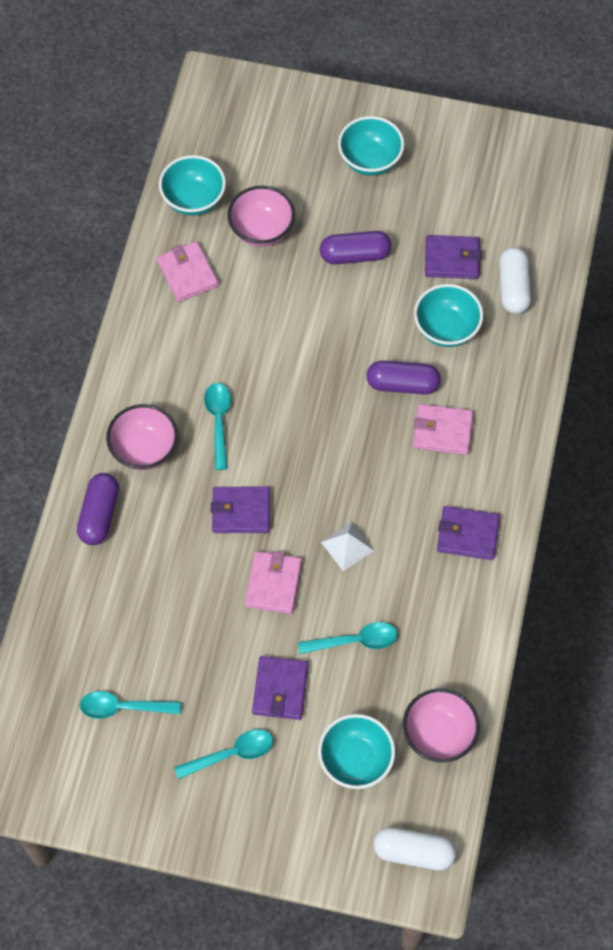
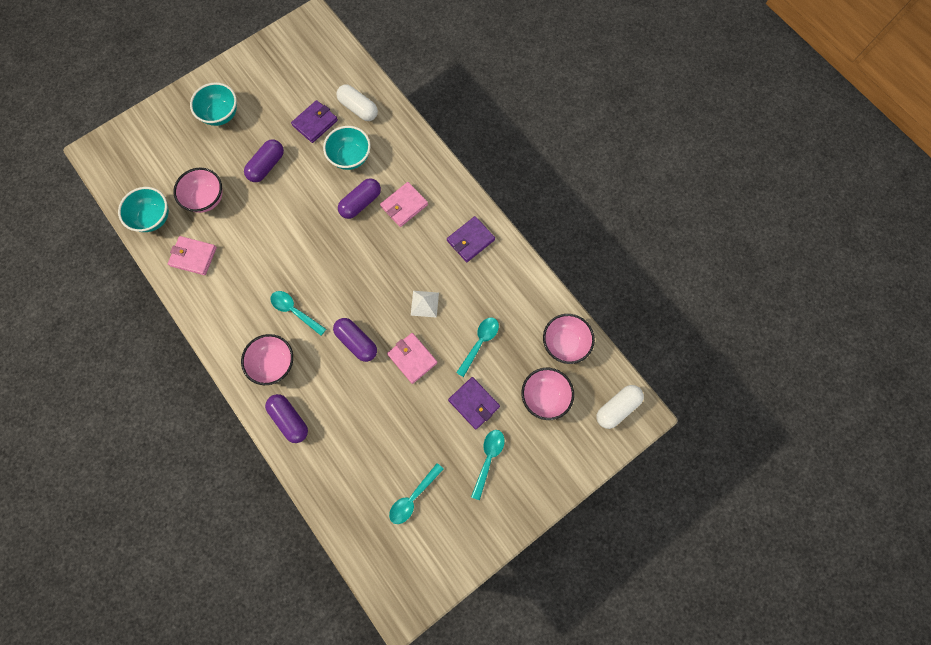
camera: 50 degrees left, 10 degrees up
purple wallet [211,487,270,533] -> purple capsule [333,318,377,362]
turquoise bowl [318,714,395,789] -> pink bowl [521,368,574,420]

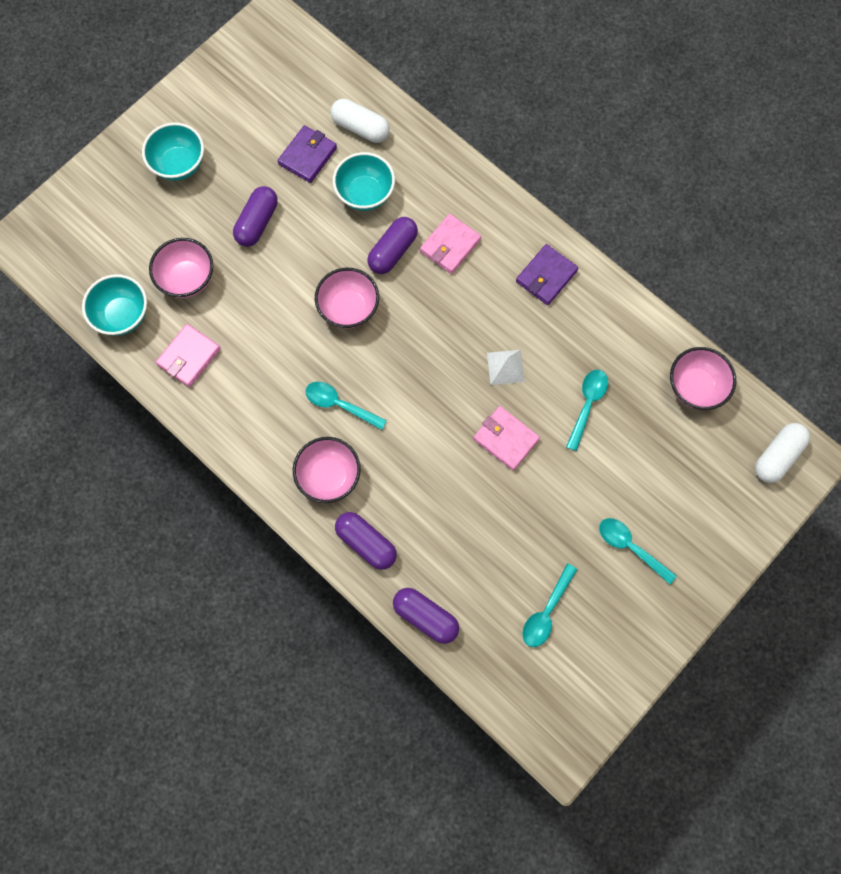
camera: 10 degrees left, 0 degrees up
pink wallet [168,236,217,275] -> pink wallet turned 60 degrees counterclockwise [156,324,221,387]
purple capsule [333,318,377,362] -> purple capsule moved to [393,588,459,644]
purple wallet [448,377,500,430] -> none
turquoise spoon [471,430,505,500] -> turquoise spoon turned 60 degrees counterclockwise [599,518,677,584]
pink bowl [521,368,574,420] -> pink bowl moved to [315,268,379,328]

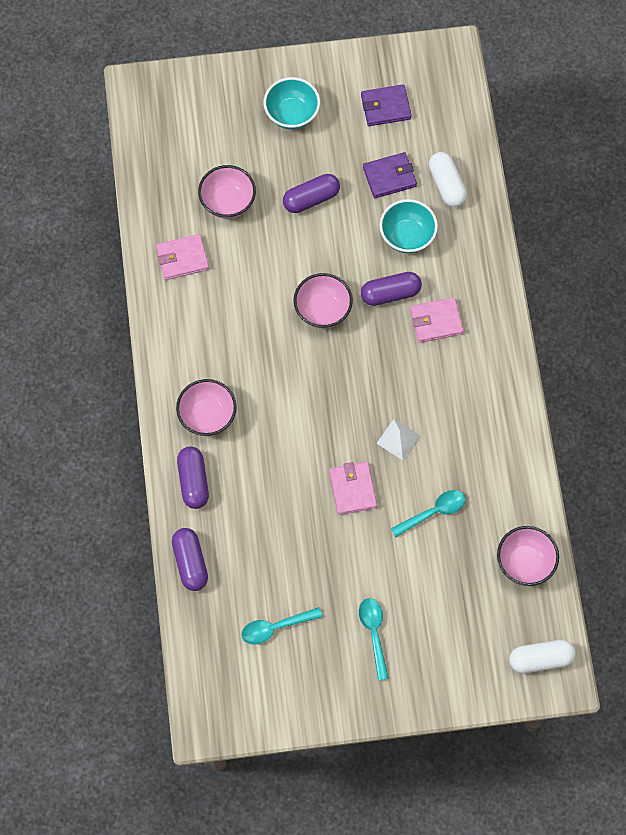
camera: 40 degrees right, 5 degrees down
turquoise bowl [82,274,147,335] -> none
turquoise spoon [306,382,387,430] -> none
purple wallet [516,244,578,305] -> purple wallet moved to [361,84,412,126]

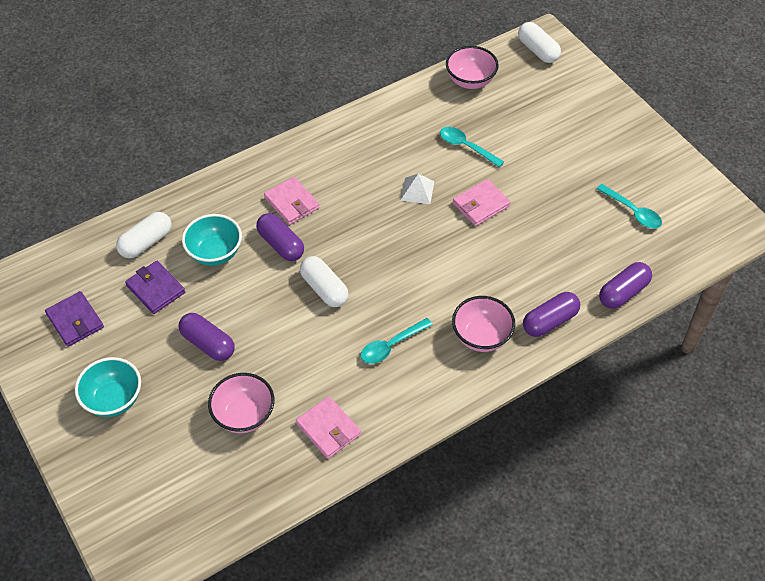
camera: 115 degrees left, 15 degrees down
pink bowl [294,273,353,329] -> white capsule [300,256,349,307]
turquoise spoon [359,598,389,681] -> turquoise spoon moved to [361,318,433,364]

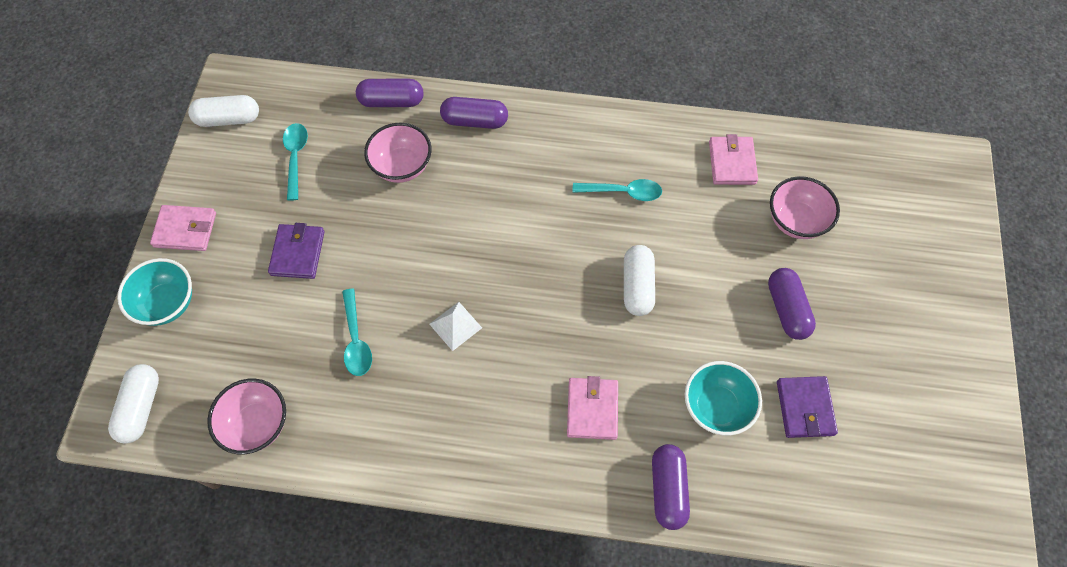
camera: 140 degrees left, 10 degrees up
purple wallet [45,291,104,347] -> purple wallet moved to [268,223,324,279]
turquoise bowl [75,357,141,417] -> turquoise bowl moved to [117,258,192,326]
white capsule [116,212,172,258] -> white capsule moved to [188,95,259,127]
purple capsule [256,213,304,261] -> purple capsule moved to [652,444,690,530]
pink bowl [452,296,515,352] -> pink bowl moved to [364,123,432,183]
pink wallet [453,179,511,226] -> pink wallet moved to [150,205,216,251]

